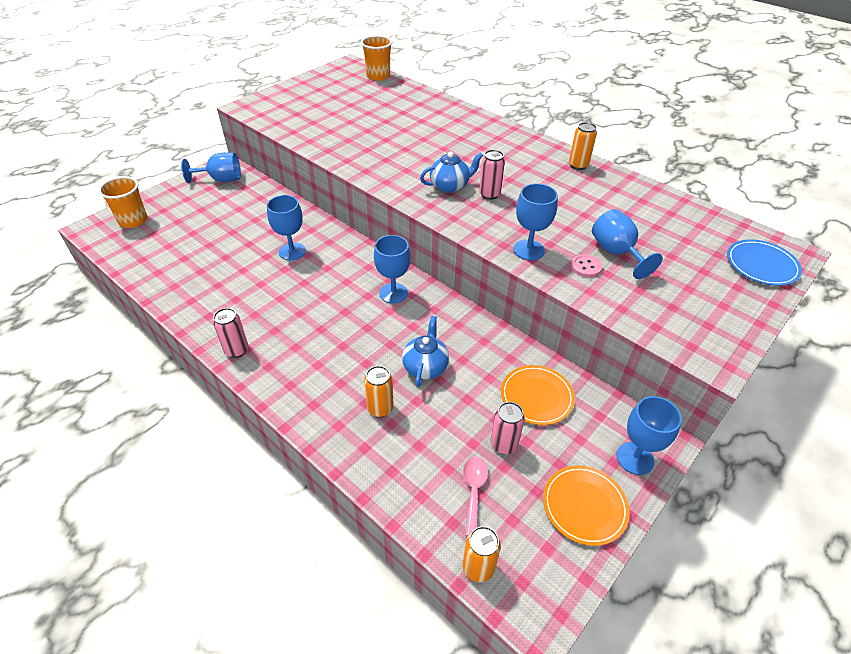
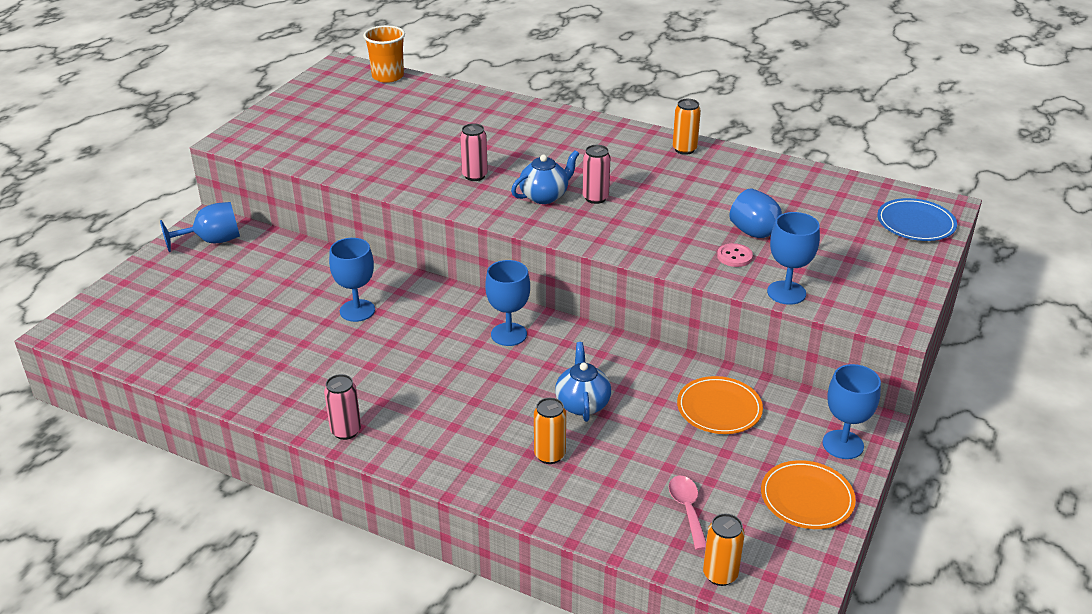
camera: 15 degrees left, 10 degrees down
orange cup [98,176,148,228] -> none
pink can [491,402,525,454] -> pink can moved to [460,123,488,181]
blue goblet [513,183,558,260] -> blue goblet moved to [767,212,820,305]

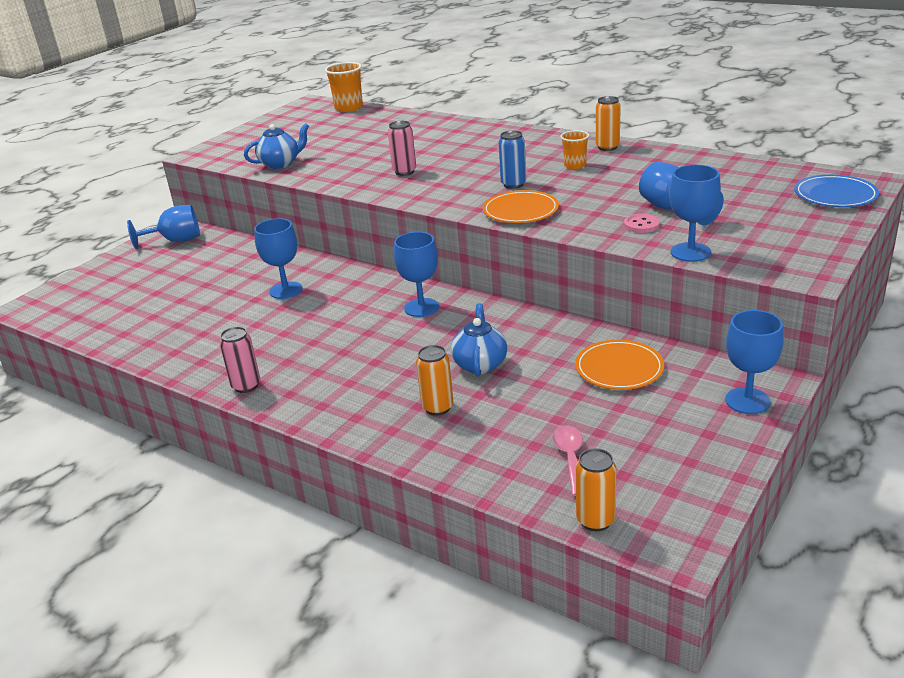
camera: 10 degrees right, 5 degrees down
blue teapot [511,150,579,204] -> blue teapot moved to [244,123,309,169]
pink can [583,145,610,204] -> blue can [499,130,526,189]
orange plate [761,460,856,529] -> orange plate moved to [482,190,559,223]
none -> orange cup [560,130,589,169]

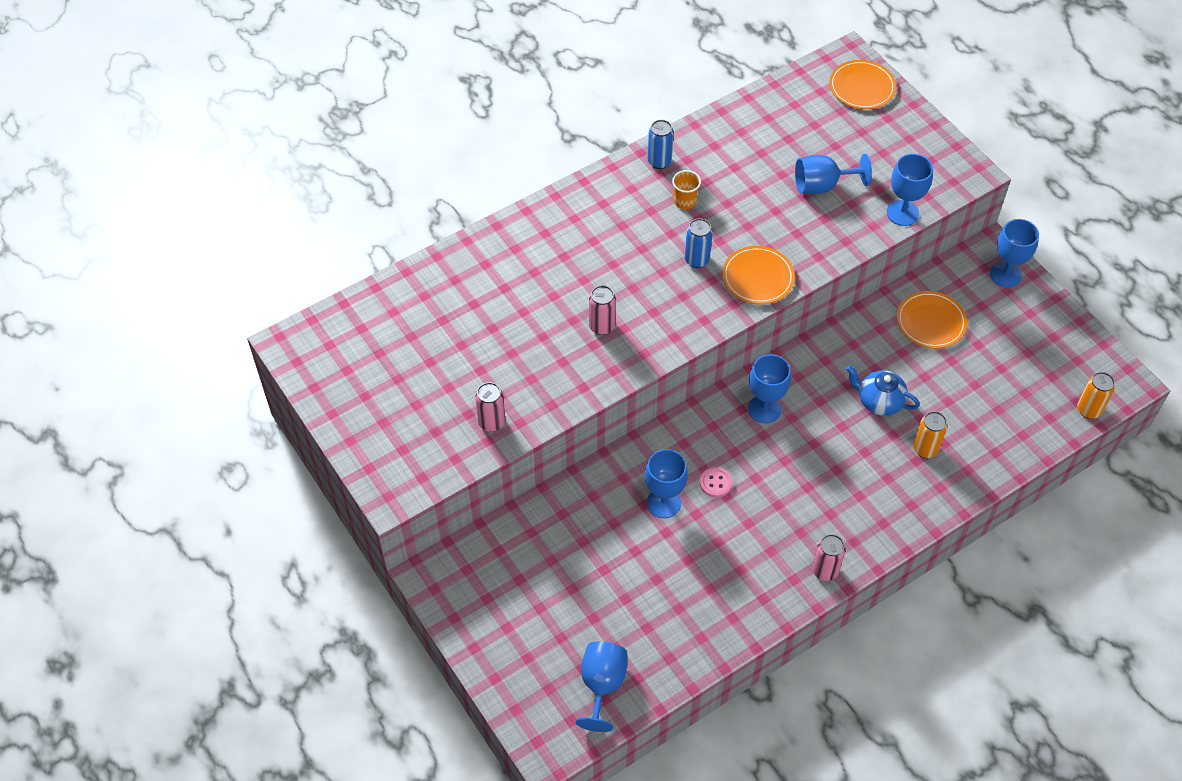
camera: 70 degrees left, 25 degrees up
blue goblet [127,205,200,249] -> blue goblet moved to [576,641,627,732]
blue teapot [244,123,309,169] -> pink can [475,382,505,432]
orange cup [325,62,363,112] -> none
pink spoon [552,425,583,496] -> none
orange can [596,96,621,151] -> blue can [648,120,674,169]
pink button [624,214,660,233] -> pink button moved to [700,467,733,498]
blue plate [794,175,879,207] -> orange plate [829,60,896,109]

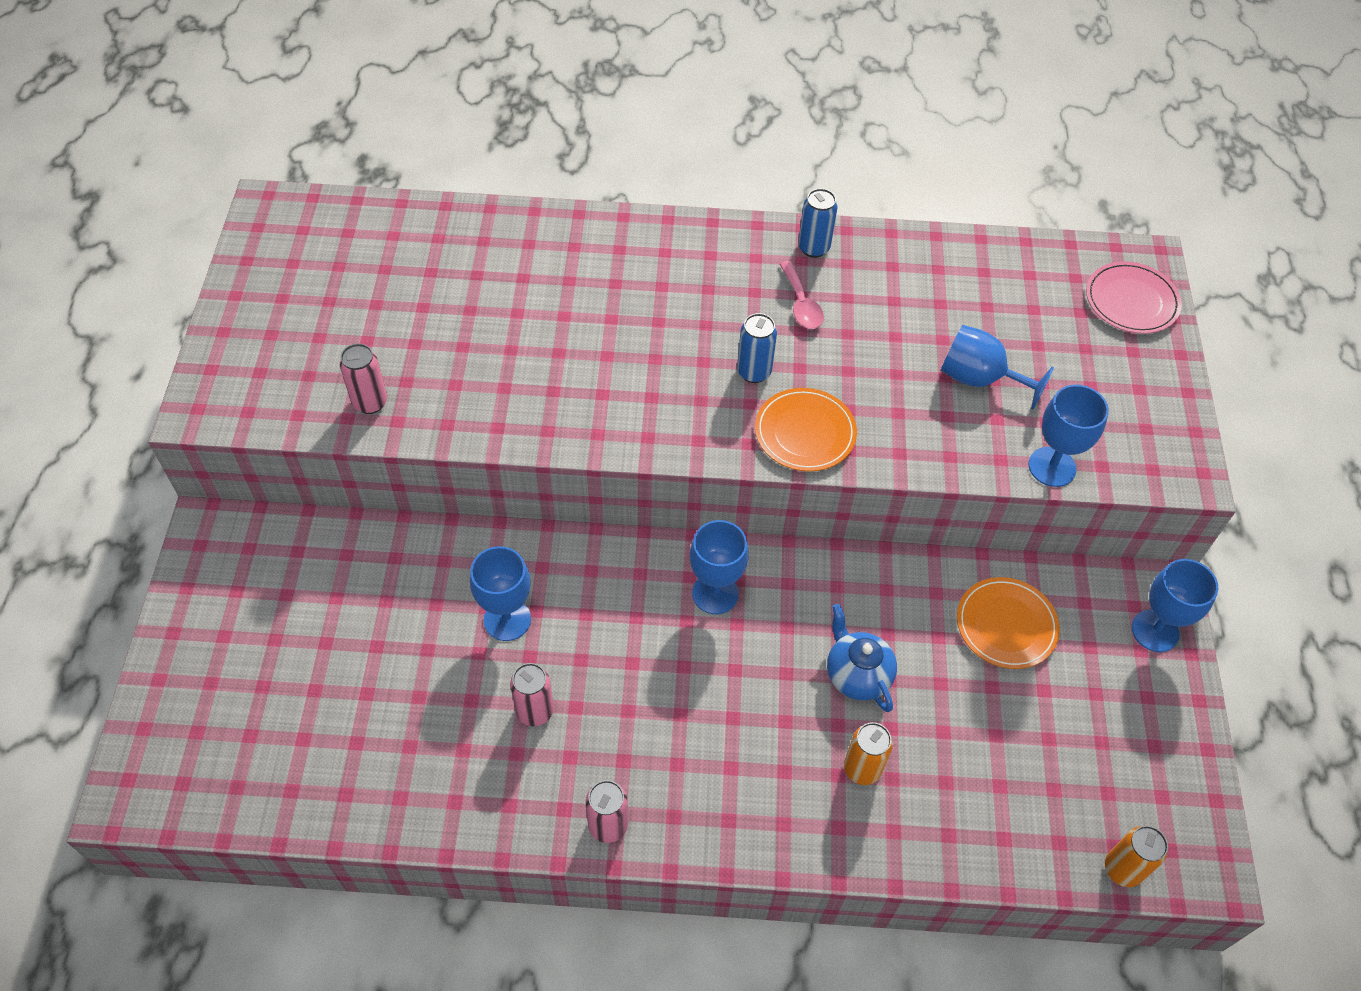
camera: 35 degrees right, 0 degrees up
blue goblet [576,641,627,732] -> none
pink can [589,285,616,335] -> pink can moved to [510,663,554,726]
orange cup [672,170,701,209] -> pink spoon [780,261,824,329]
pink button [700,467,733,498] -> none
orange plate [829,60,896,109] -> pink plate [1086,261,1182,334]

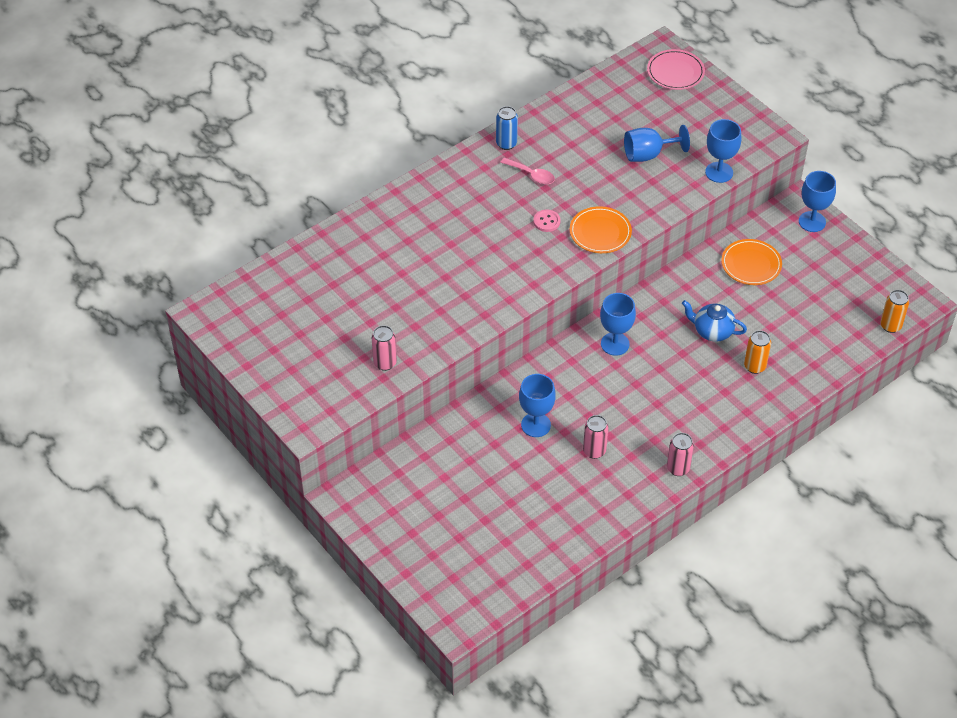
camera: 40 degrees left, 5 degrees down
blue can [737,313,777,383] -> pink button [533,210,560,232]

